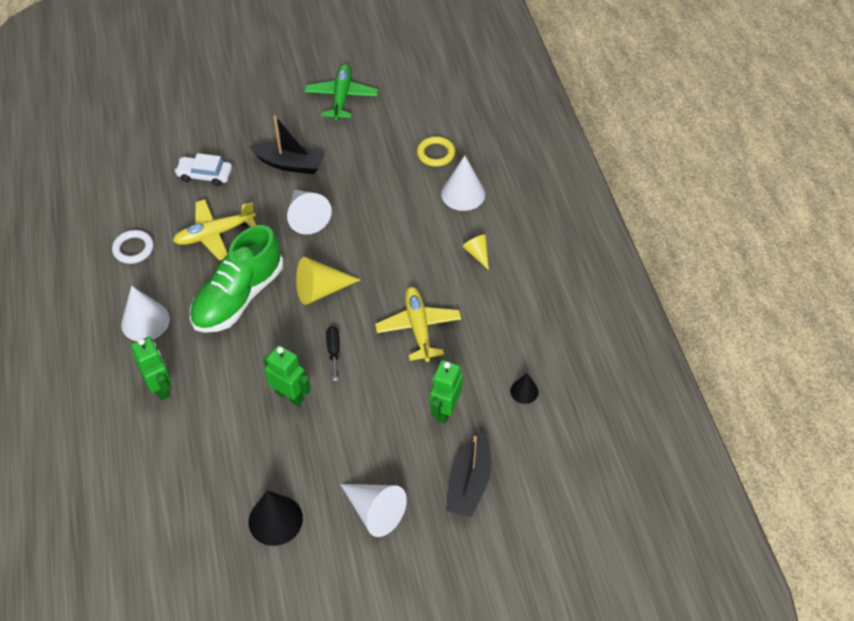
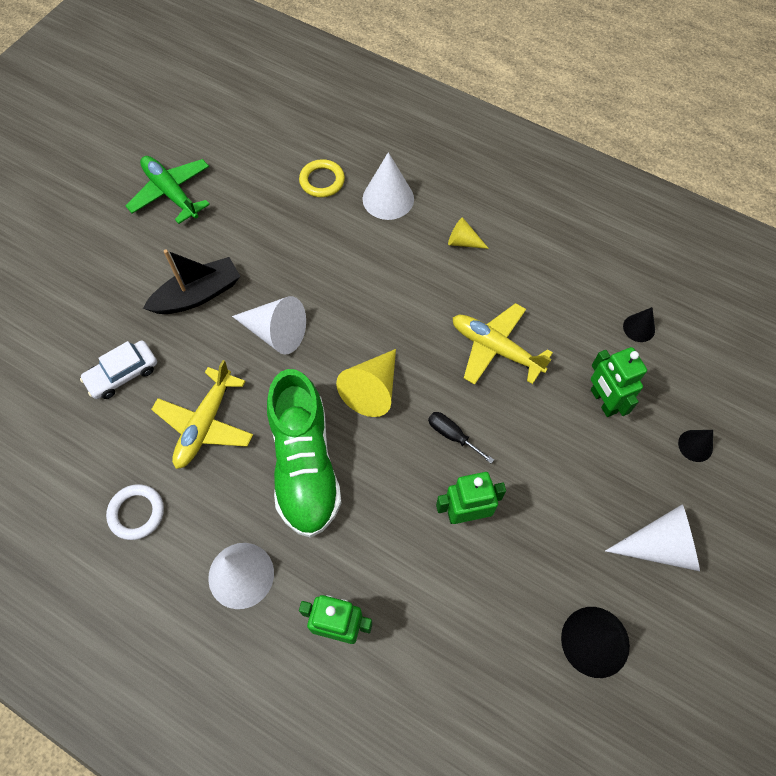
camera: 45 degrees left, 10 degrees up
black boat [446,432,491,518] -> black cone [678,430,713,462]

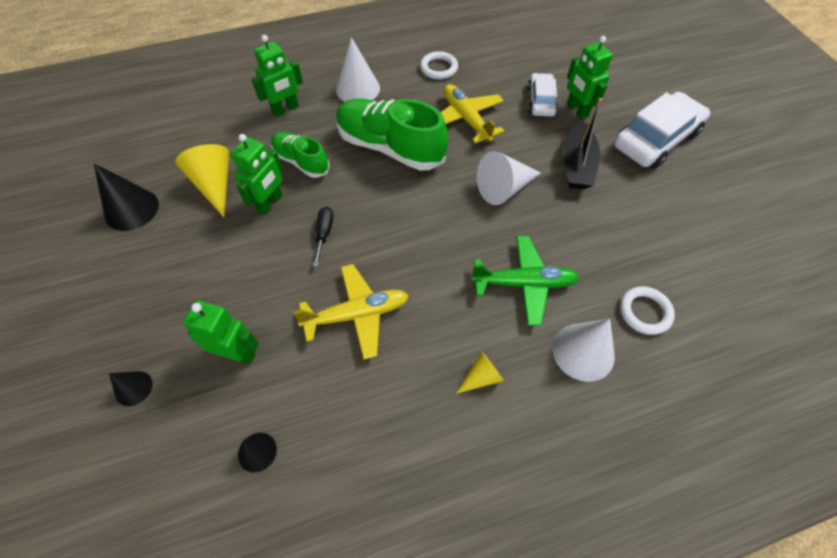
camera: 130 degrees right, 5 degrees down
green plane [126,156,210,224] -> green plane moved to [471,236,579,325]
yellow ring [299,159,345,197] -> white ring [620,286,675,335]
yellow cone [336,349,396,417] -> yellow cone moved to [175,144,229,217]
black screwdriver [428,412,494,464] -> black screwdriver turned 75 degrees counterclockwise [313,207,333,267]
white cone [605,504,700,571] -> none
none -> green shoe [271,131,330,178]
none -> green robot [567,36,613,120]
none -> white car [614,92,710,169]

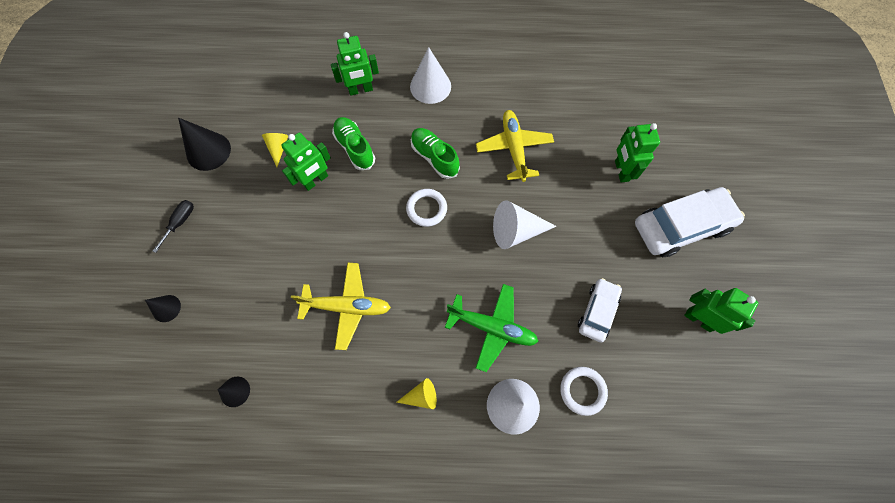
camera: 20 degrees right, 10 degrees up
yellow cone [175,144,229,217] -> yellow cone [262,133,288,167], size x0.56
green robot [183,300,259,364] -> green robot moved to [684,288,758,334]
black screwdriver [313,207,333,267] -> black screwdriver moved to [153,200,194,253]
green shoe [336,99,448,171] -> green shoe [411,128,460,179], size x0.58
white ring [420,51,458,80] -> white ring moved to [406,189,447,227]
white car [527,73,558,117] -> white car moved to [578,278,622,343]
black boat [563,98,602,189] -> none

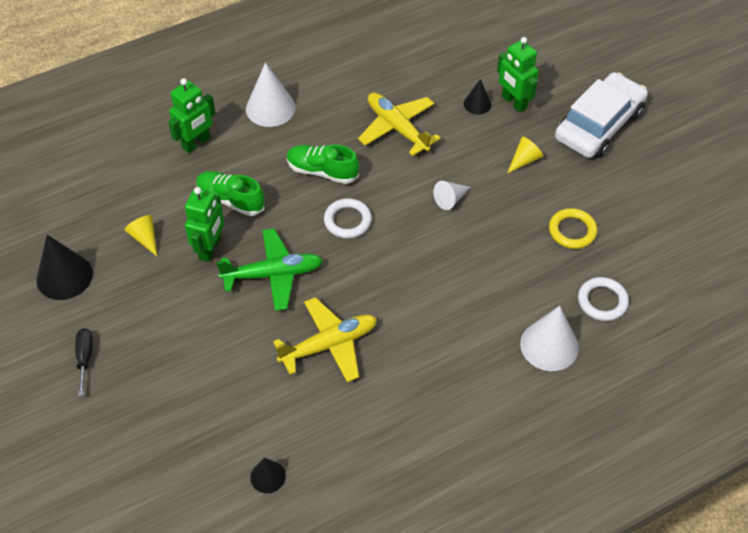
camera: 30 degrees left, 15 degrees down
black cone [145,295,181,322] -> black cone moved to [464,79,491,115]
yellow cone [397,378,437,409] -> yellow cone moved to [507,137,543,173]
green plane [445,284,539,372] -> green plane moved to [216,228,323,311]
white cone [493,200,556,249] -> white cone [434,181,470,210], size x0.56
white car [578,278,622,343] -> yellow ring [549,208,597,249]
green robot [684,288,758,334] -> none

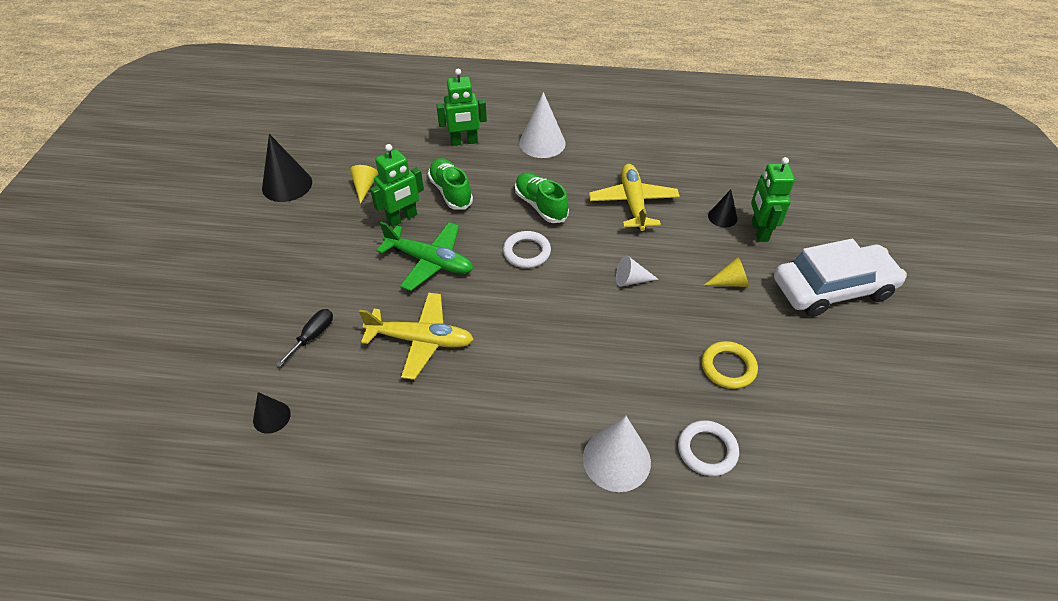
camera: 35 degrees right, 5 degrees down
black screwdriver [75,328,93,396] -> black screwdriver moved to [276,309,333,367]

